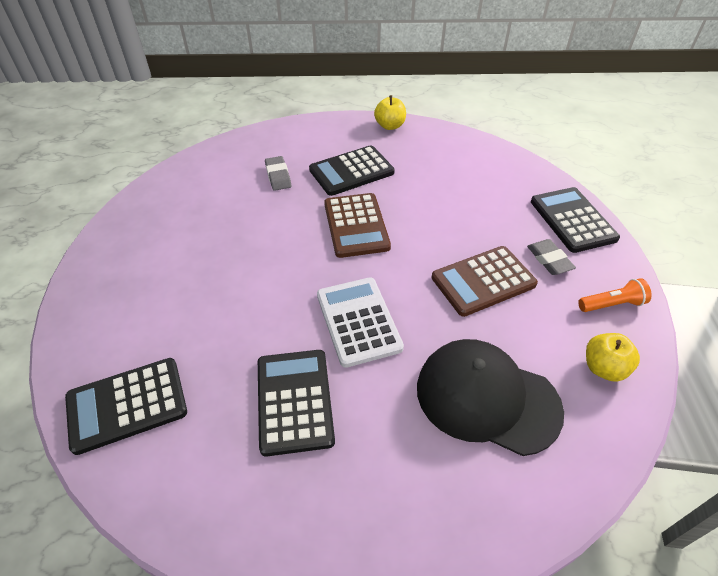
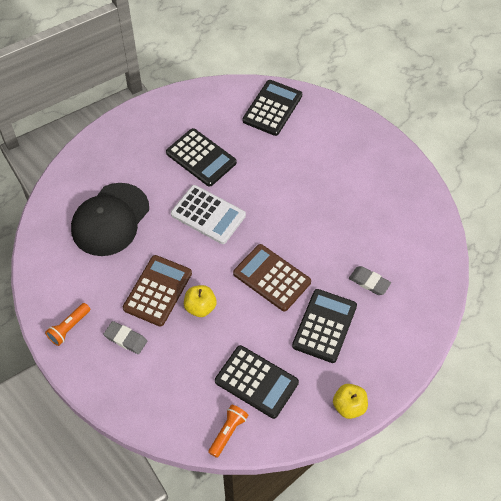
camera: 140 degrees right, 10 degrees up
black cap [417,339,564,456] -> black cap turned 135 degrees clockwise [71,183,149,256]
black calculator [531,187,620,253] -> black calculator moved to [215,345,299,419]
yellow apple [586,333,640,382] -> yellow apple moved to [184,285,217,317]
none -> orange flashlight [208,405,248,458]

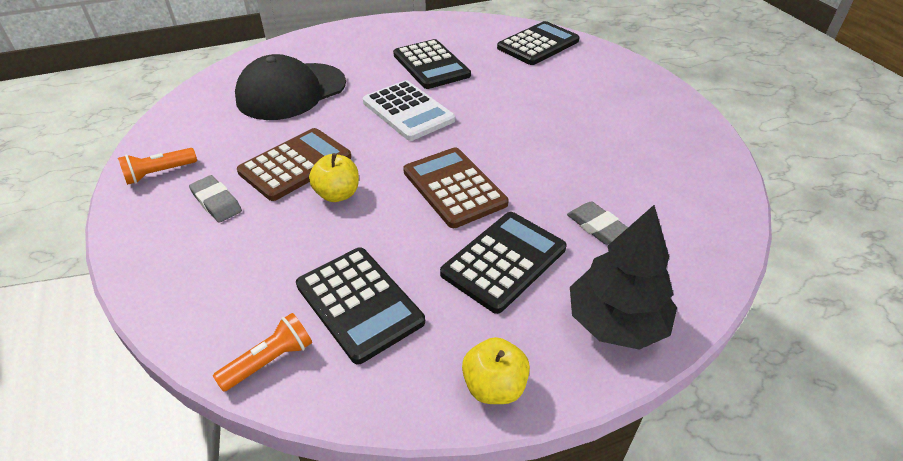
camera: 20 degrees right, 15 degrees down
none -> black tree [570,205,677,350]

